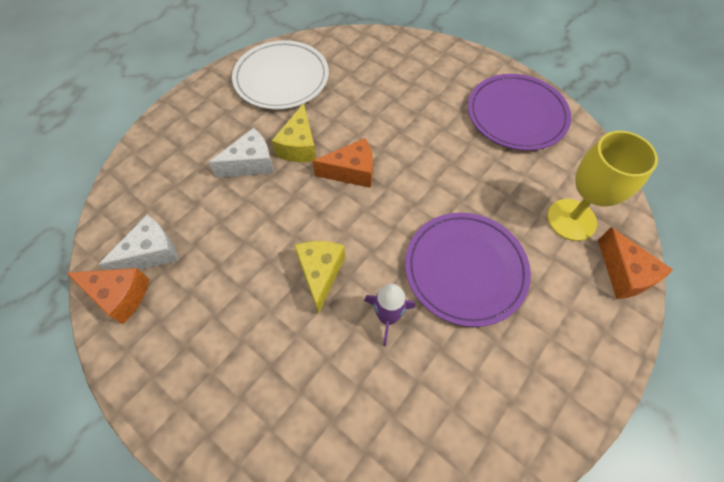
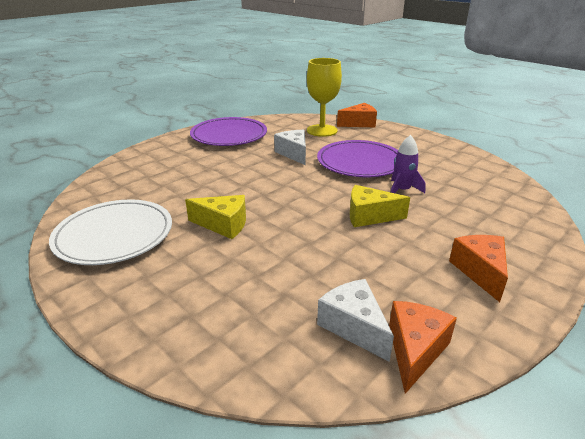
camera: 85 degrees left, 30 degrees down
white cheese [208,128,274,178] -> white cheese moved to [274,130,306,165]
orange cheese [312,138,373,188] -> orange cheese moved to [449,235,508,302]

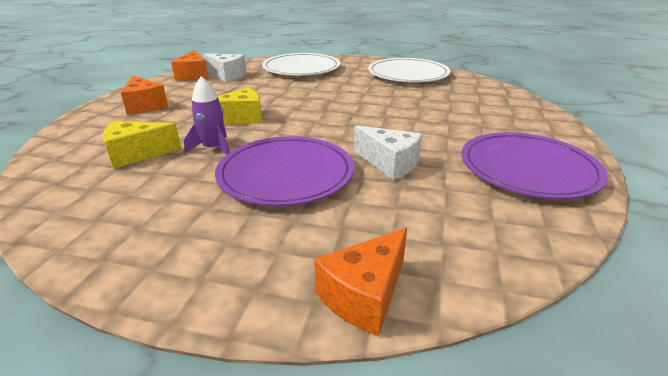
camera: 150 degrees right, 0 degrees up
yellow cheese [185,195,246,239] -> yellow cheese moved to [103,121,181,169]
yellow goblet [307,58,342,137] -> none
none -> white plate [262,53,340,76]

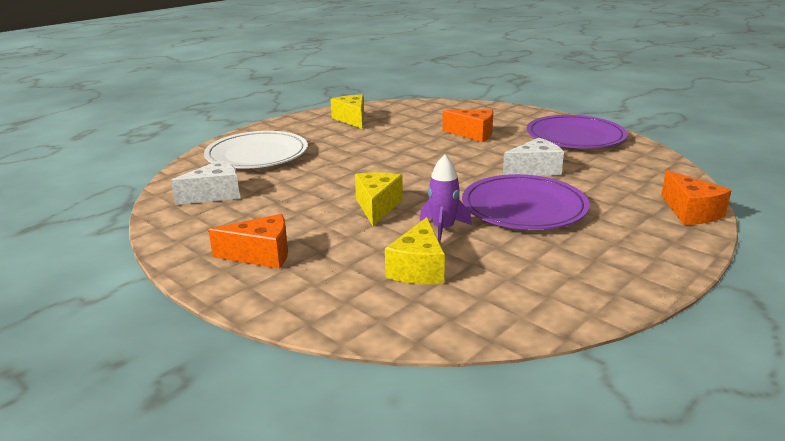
camera: 60 degrees left, 5 degrees down
orange cheese [171,50,209,81] -> orange cheese moved to [442,109,493,142]
white plate [368,58,450,82] -> yellow cheese [331,95,364,129]

